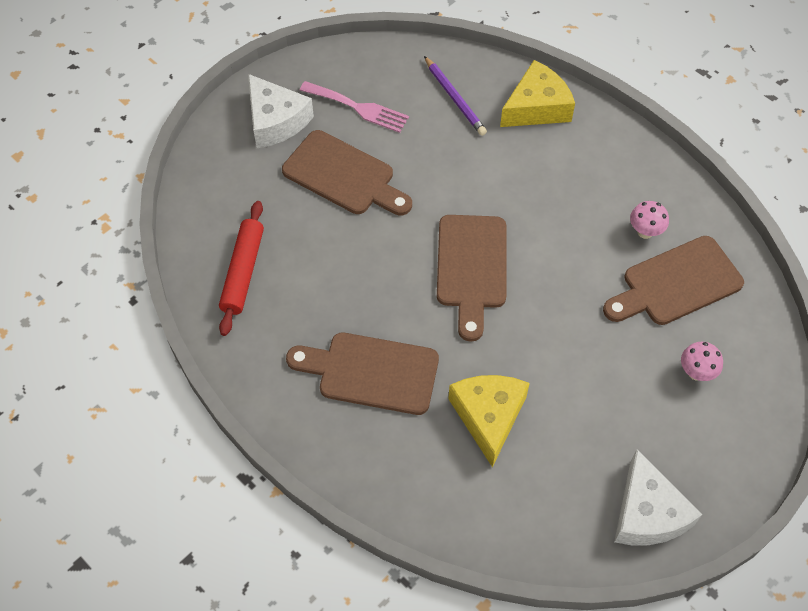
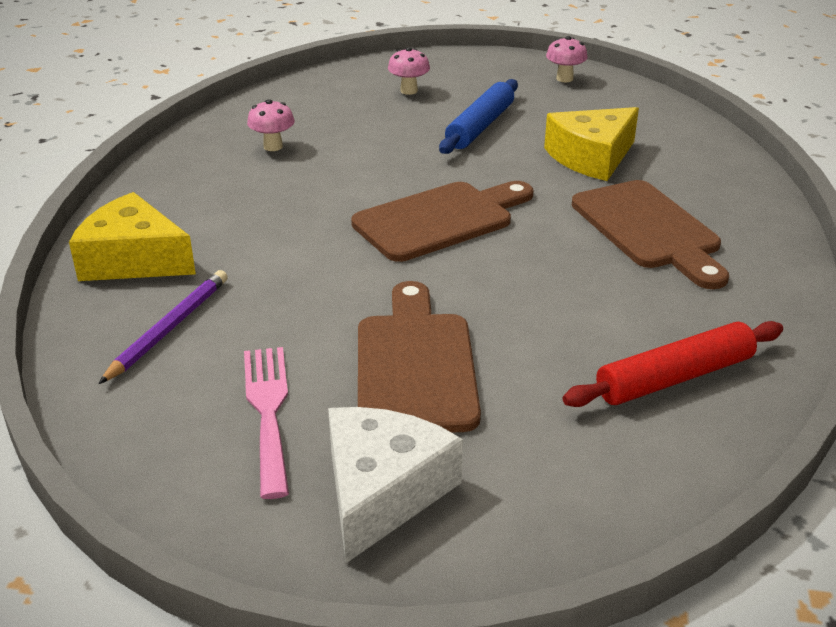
camera: 125 degrees left, 25 degrees down
brown cutting board [603,236,744,325] -> none
white cheese [614,449,702,545] -> pink mushroom [546,36,588,82]
none -> blue rolling pin [439,79,518,154]

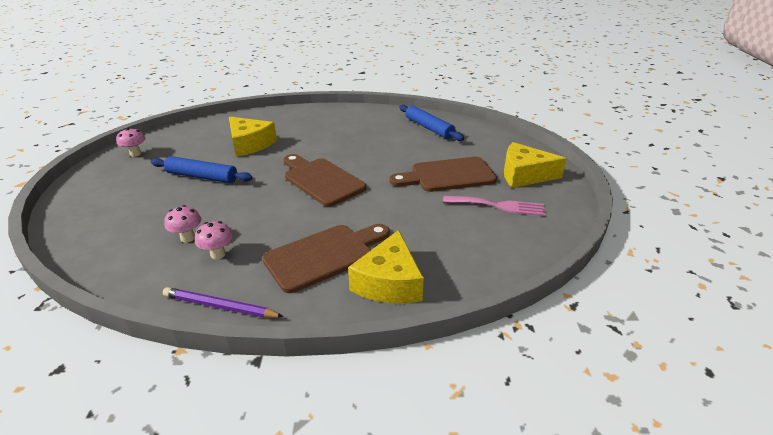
camera: 100 degrees left, 0 degrees up
purple pencil [99,270,228,384] -> purple pencil moved to [163,287,284,318]
pink fork [244,347,289,499] -> pink fork turned 150 degrees counterclockwise [443,196,546,216]
white cheese [328,407,463,563] -> yellow cheese [504,142,567,188]
pink mushroom [388,47,430,95] -> pink mushroom moved to [164,205,202,243]
red rolling pin [563,321,783,407] -> blue rolling pin [399,105,464,141]
brown cutting board [571,180,729,289] -> brown cutting board moved to [262,224,390,293]

